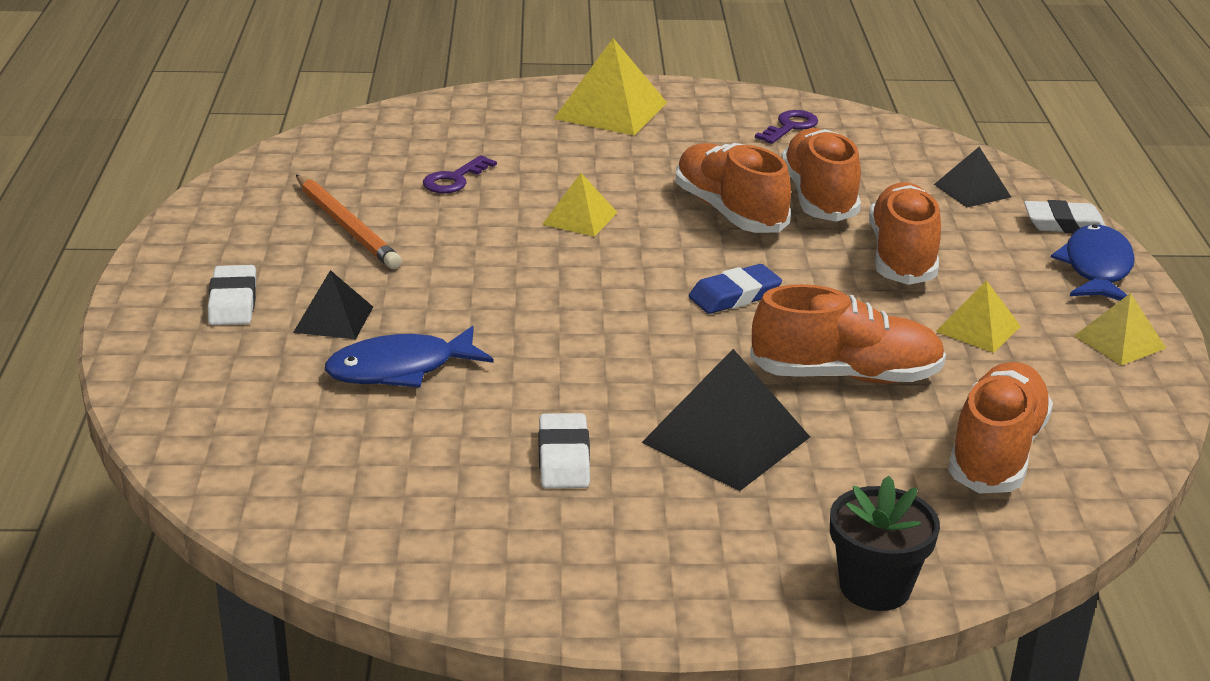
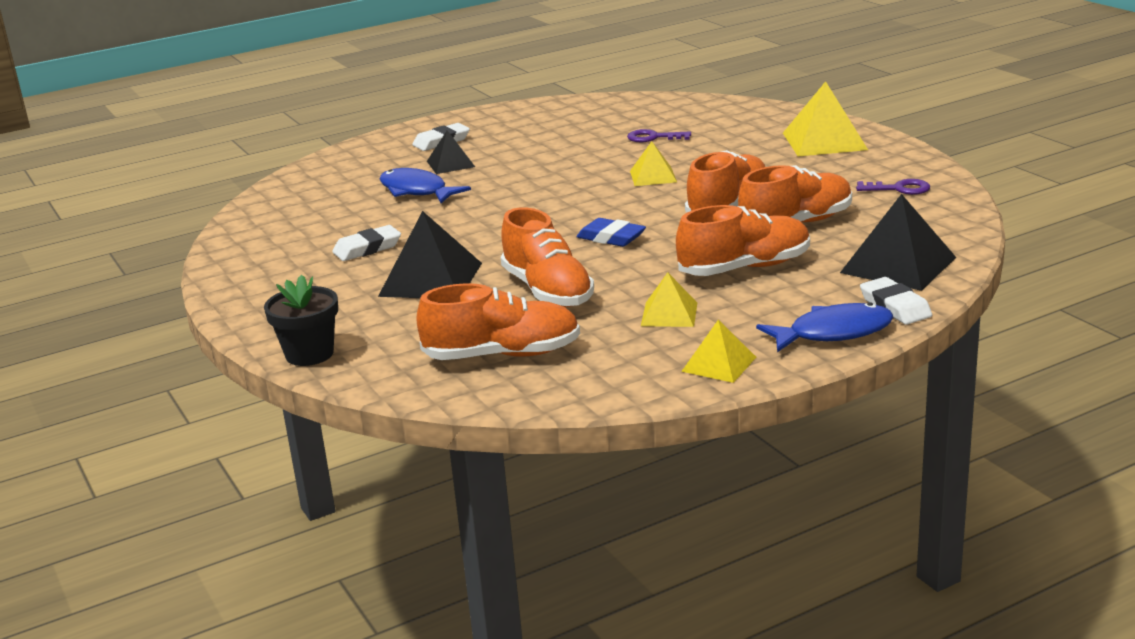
camera: 65 degrees right, 5 degrees down
orange pencil [296,175,402,269] -> none
black pyramid [934,147,1011,207] -> black pyramid [840,194,956,291], size x1.72

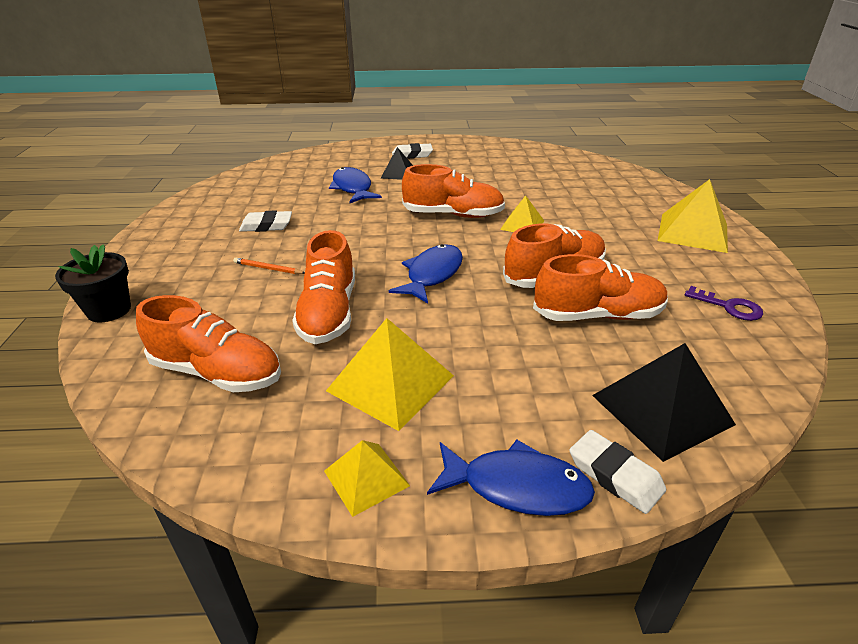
camera: 25 degrees right, 10 degrees up
black pyramid [378,211,482,298] -> orange pencil [233,258,305,274]
blue eraser [576,218,646,247] -> blue fish [389,244,463,304]
purple key [627,129,691,142] -> none
yellow pyramid [641,272,697,327] -> yellow pyramid [326,318,454,431], size x1.72
orange shoe [676,205,810,276] -> orange shoe moved to [402,164,505,218]
white eraser [860,277,932,325] -> white eraser turned 45 degrees counterclockwise [569,430,666,514]

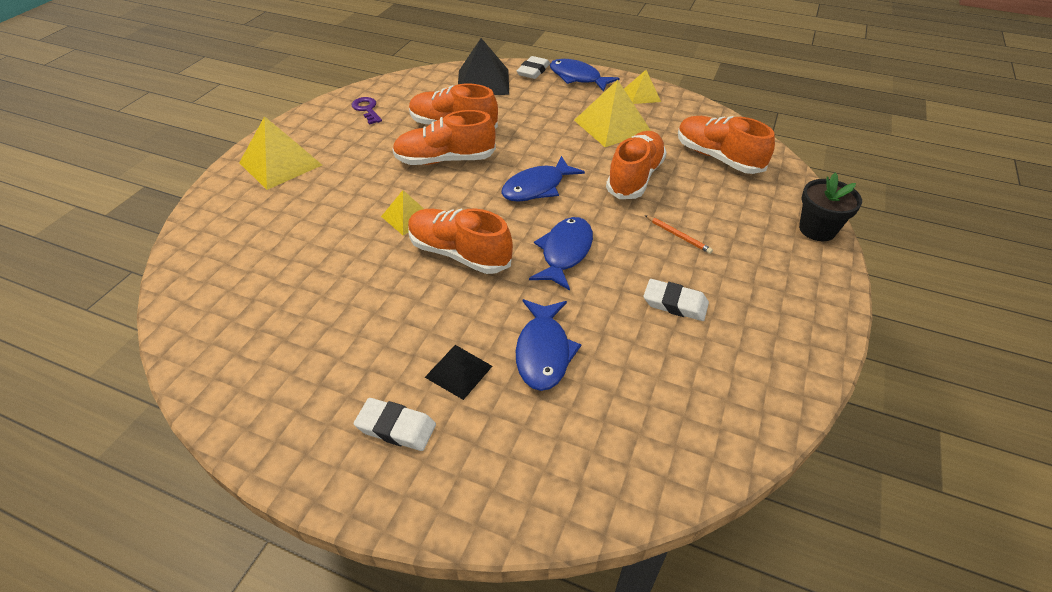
camera: 155 degrees left, 10 degrees up
white eraser [569,430,666,514] -> white eraser turned 45 degrees clockwise [516,56,550,79]
none -> blue fish [529,217,593,291]

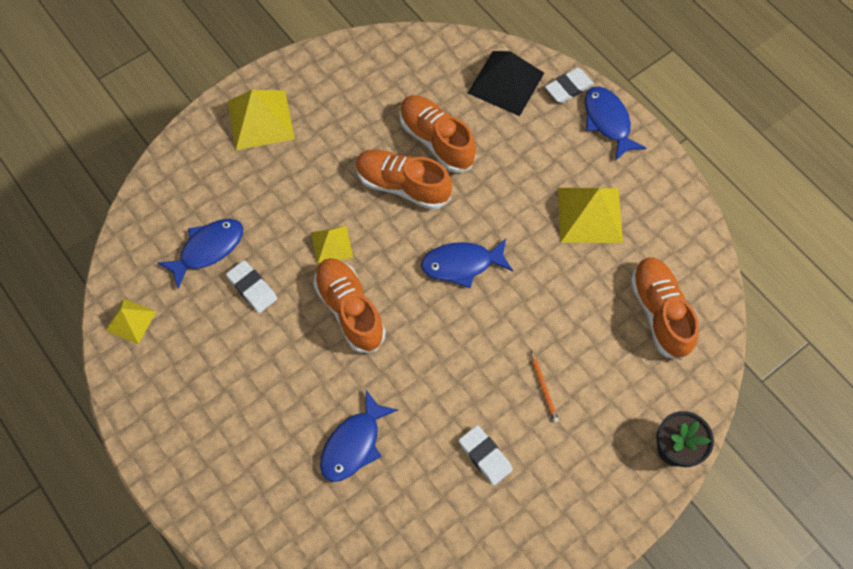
camera: 30 degrees right, 20 degrees up
purple key [352,97,382,125] -> none
white eraser [354,398,436,451] -> white eraser moved to [226,260,277,313]
black pyramid [425,345,492,400] -> none
blue fish [529,217,593,291] -> blue fish moved to [157,219,243,289]
orange shoe [606,131,667,199] -> none
yellow pyramid [624,70,661,104] -> yellow pyramid moved to [105,299,157,344]

